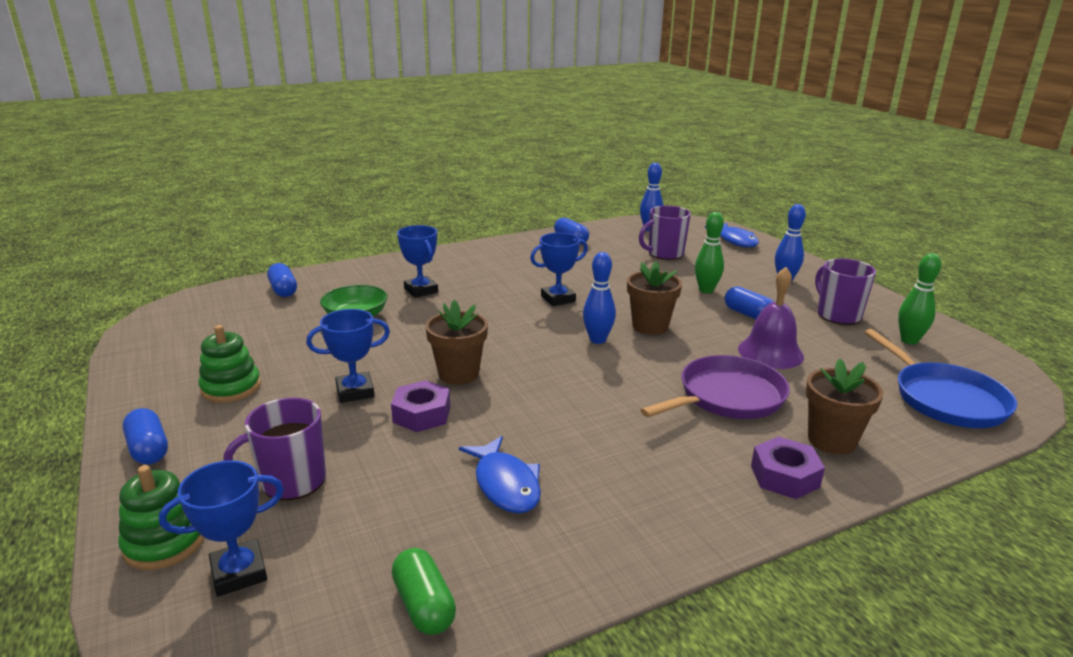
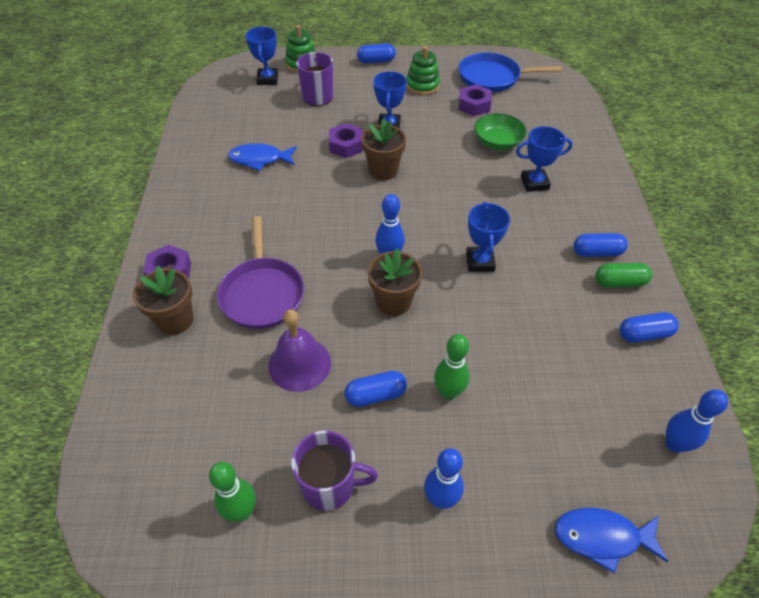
camera: 115 degrees right, 25 degrees up
blue capsule [267,263,297,297] -> blue capsule moved to [573,233,628,257]
green capsule [392,548,456,635] -> green capsule moved to [595,263,652,288]
purple mug [639,205,691,260] -> none
blue pan [864,329,1017,428] -> blue pan moved to [459,52,562,92]
none -> purple nut [459,84,492,116]

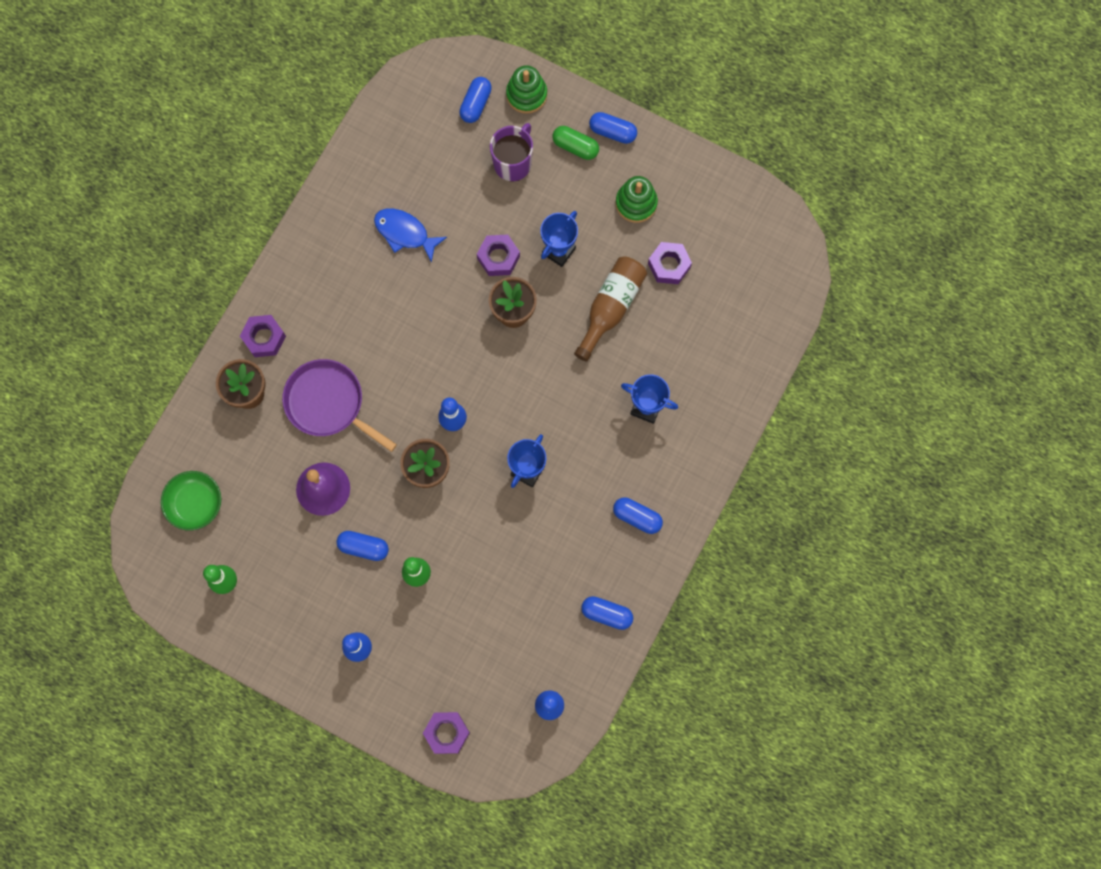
camera: 30 degrees right, 25 degrees up
purple pan [217,216,304,329] -> purple pan turned 105 degrees clockwise [282,359,397,452]
blue trophy [245,27,278,85] -> blue capsule [459,77,492,123]
purple mug [291,431,378,511] -> none
blue pan [459,52,562,92] -> none
green bowl [474,113,527,150] -> green bowl moved to [161,471,221,531]
blue fish [555,508,668,573] -> purple nut [423,712,470,754]
green capsule [595,263,652,288] -> green capsule moved to [552,126,599,160]
none -> brown bottle [574,256,647,362]

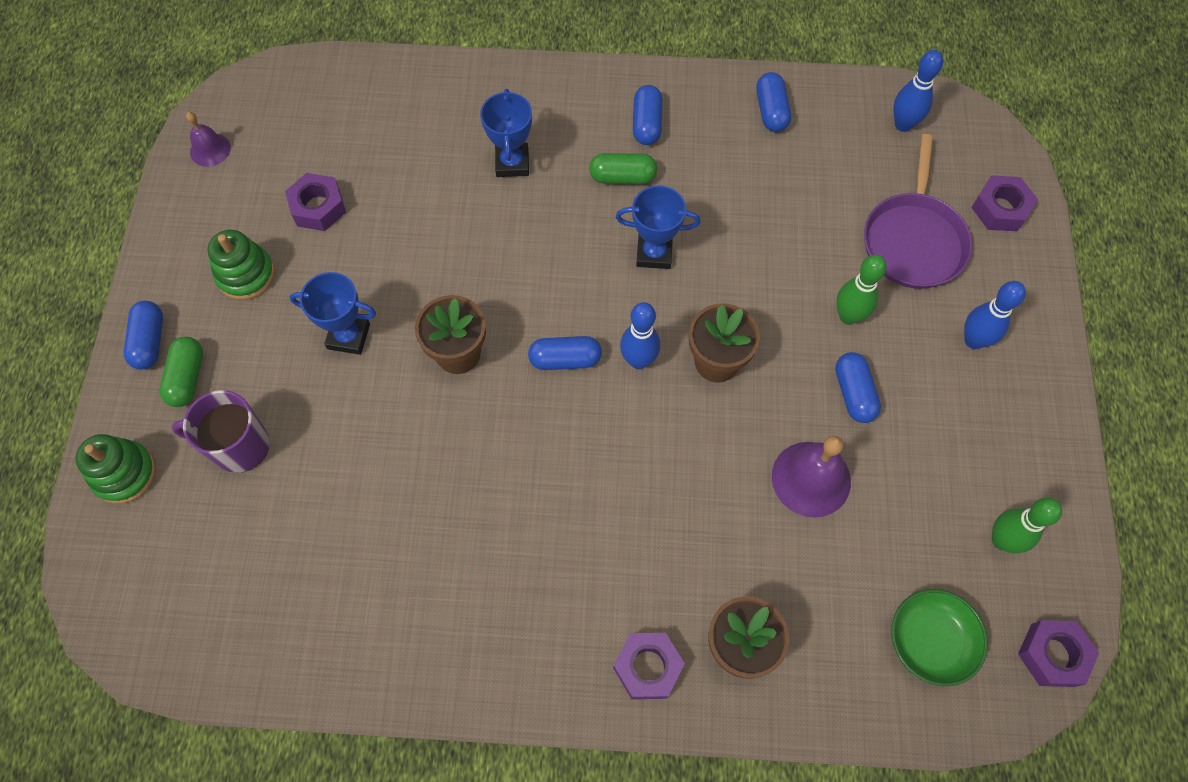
camera: 115 degrees left, 10 degrees down
purple pan [282,359,397,452] -> purple pan moved to [864,134,972,289]
blue fish [374,209,447,263] -> none
blue capsule [459,77,492,123] -> blue capsule moved to [528,336,602,370]
purple nut [477,234,520,276] -> purple nut moved to [1018,620,1099,687]
brown bottle [574,256,647,362] -> none
none -> purple bell [186,112,231,167]
none -> green capsule [589,153,657,184]

